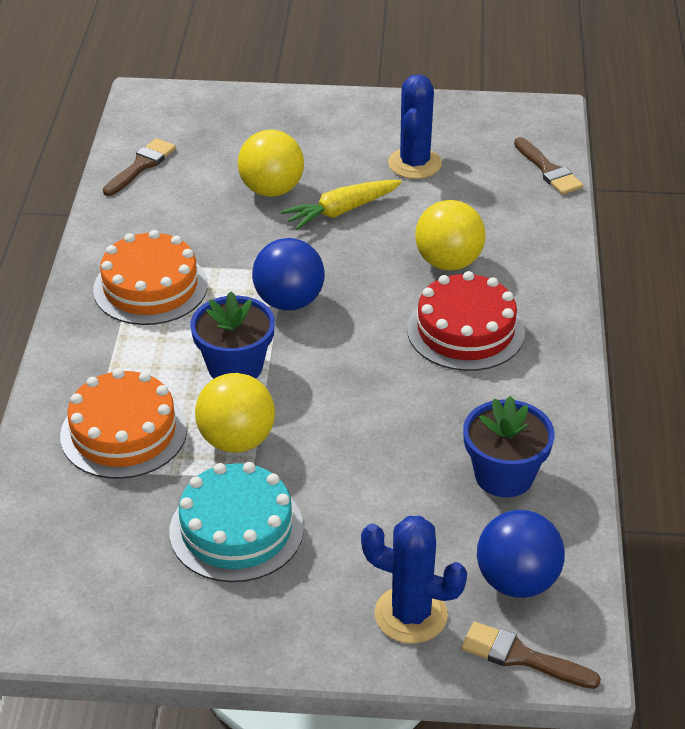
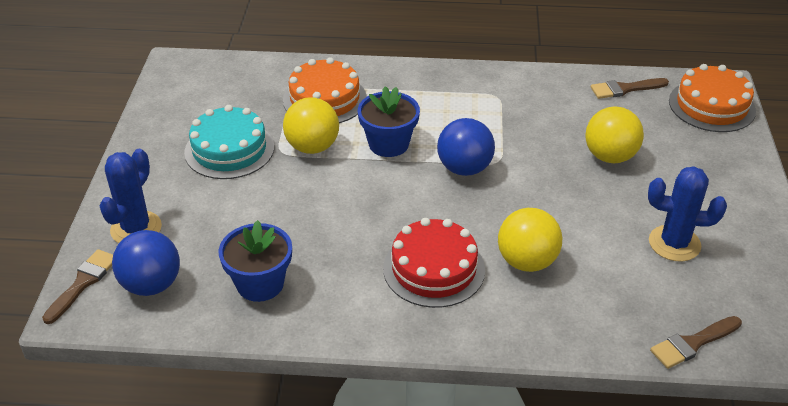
camera: 90 degrees right, 0 degrees up
orange cake [93,230,208,325] -> orange cake moved to [669,64,756,132]
brown brush [103,138,176,196] -> brown brush turned 135 degrees clockwise [591,78,669,99]
yellow carrot [281,180,402,230] -> none

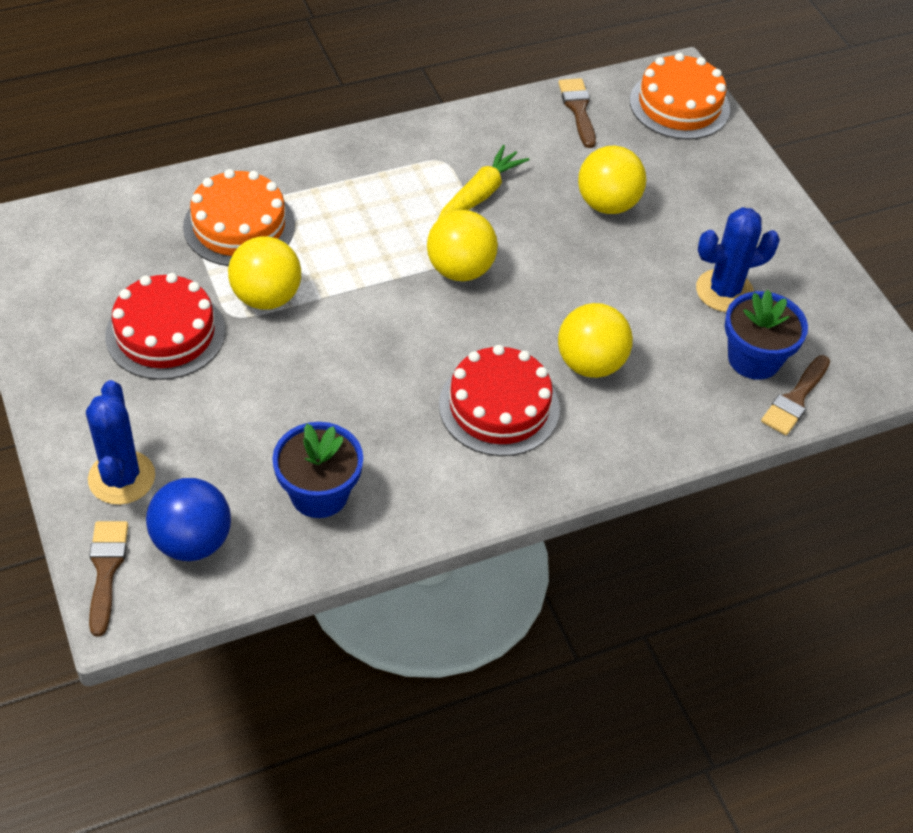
camera: 30 degrees left, 10 degrees up
turquoise cake [184,105,274,179] -> red cake [105,273,225,380]
blue flower pot [358,86,420,157] -> blue flower pot moved to [725,290,808,380]
blue ball [437,118,495,176] -> yellow ball [427,210,498,281]
brown brush [591,78,669,99] -> brown brush turned 120 degrees clockwise [558,78,596,148]
none -> yellow carrot [438,145,529,219]

